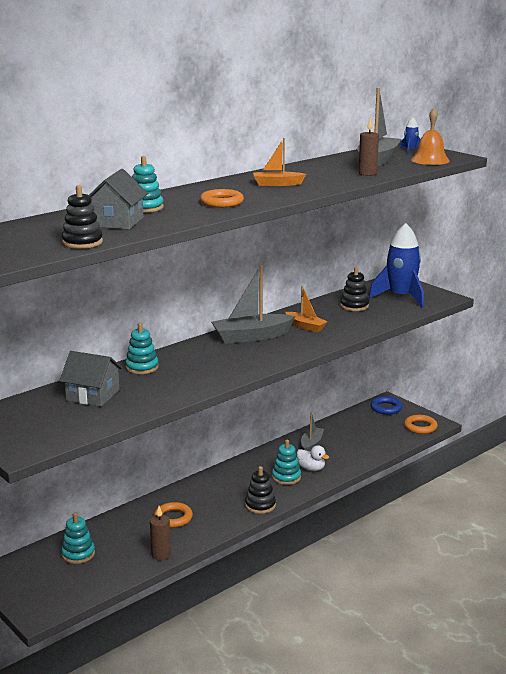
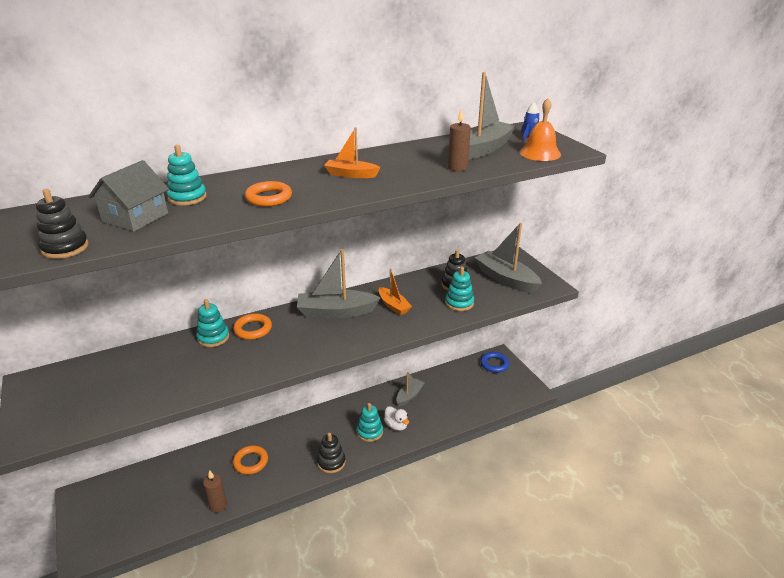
camera: 15 degrees right, 10 degrees up
grey house [59,351,123,407] -> none
turquoise stacking toy [61,512,95,564] -> turquoise stacking toy moved to [445,267,474,311]
blue rocket [369,223,424,308] -> grey boat [475,223,542,293]
orange ring [404,415,438,434] -> orange ring moved to [233,313,272,340]

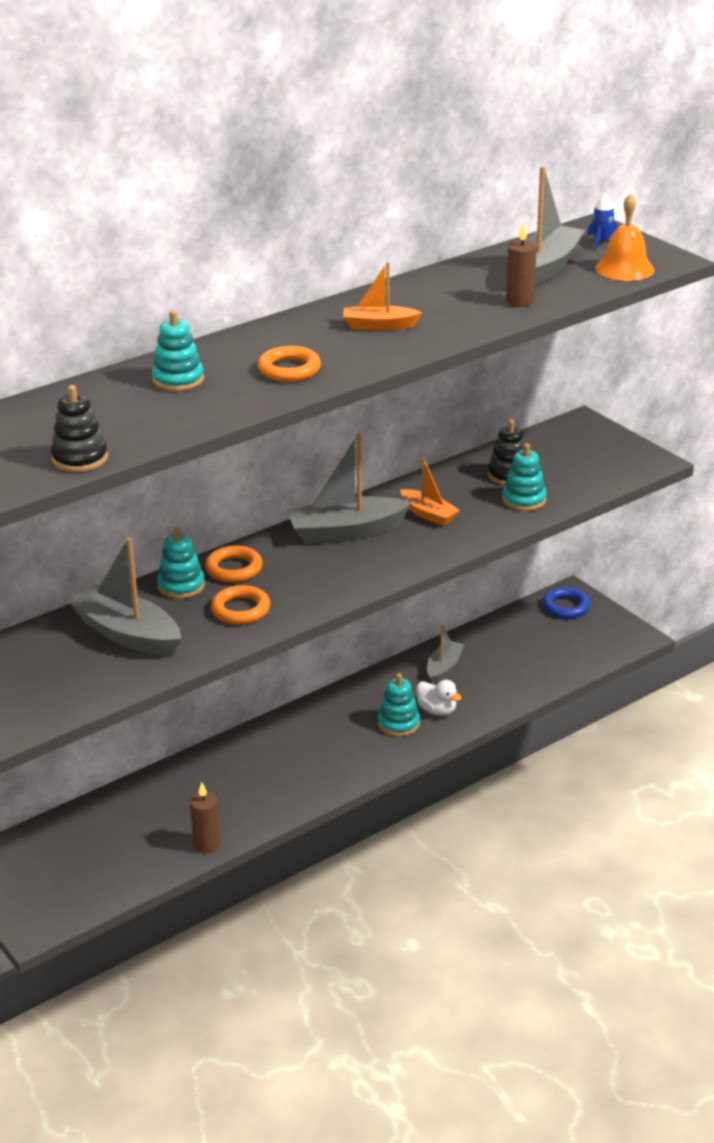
camera: 10 degrees left, 0 degrees up
grey house [88,160,169,232] -> none
orange ring [233,445,268,475] -> orange ring moved to [211,585,270,624]
black stacking toy [317,433,346,473] -> none
grey boat [475,223,542,293] -> grey boat moved to [68,538,181,656]

